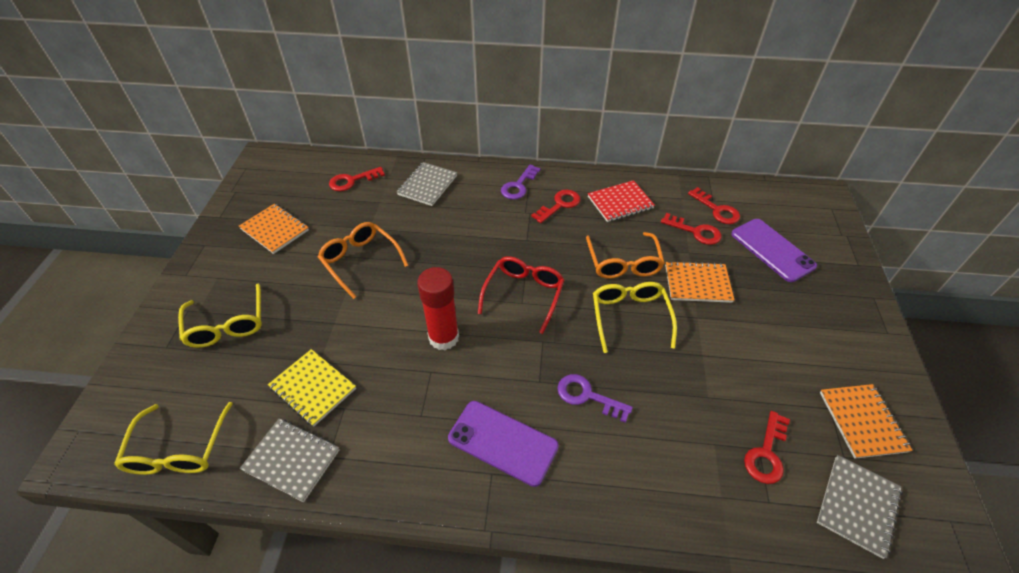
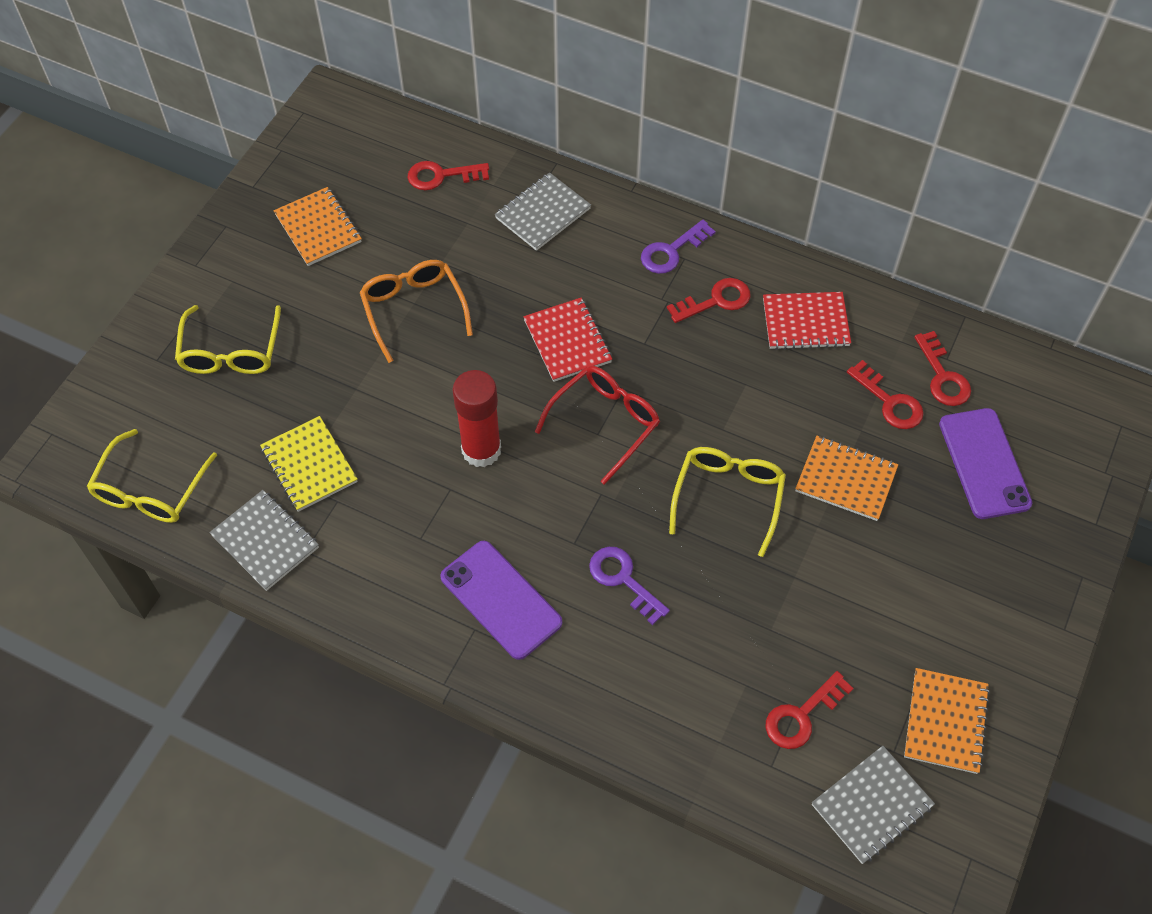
camera: 20 degrees right, 10 degrees up
orange glasses [586,232,665,279] -> none
none -> red notebook [523,298,612,382]

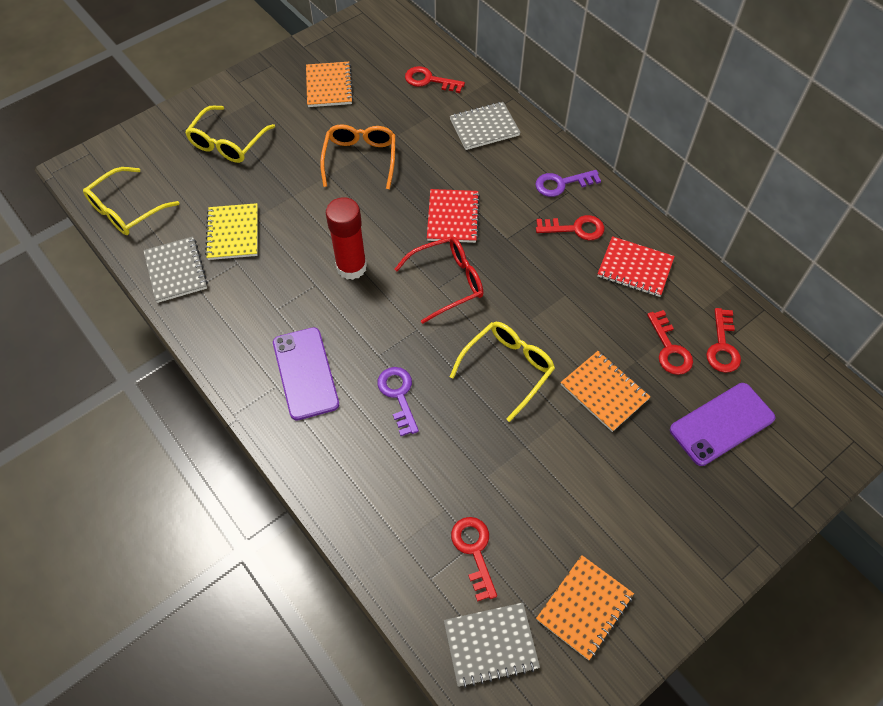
camera: 25 degrees right, 0 degrees up
red key [766,671,853,749] -> red key turned 90 degrees clockwise [451,517,497,602]
purple phone [939,408,1032,519] -> purple phone turned 45 degrees clockwise [670,383,775,466]

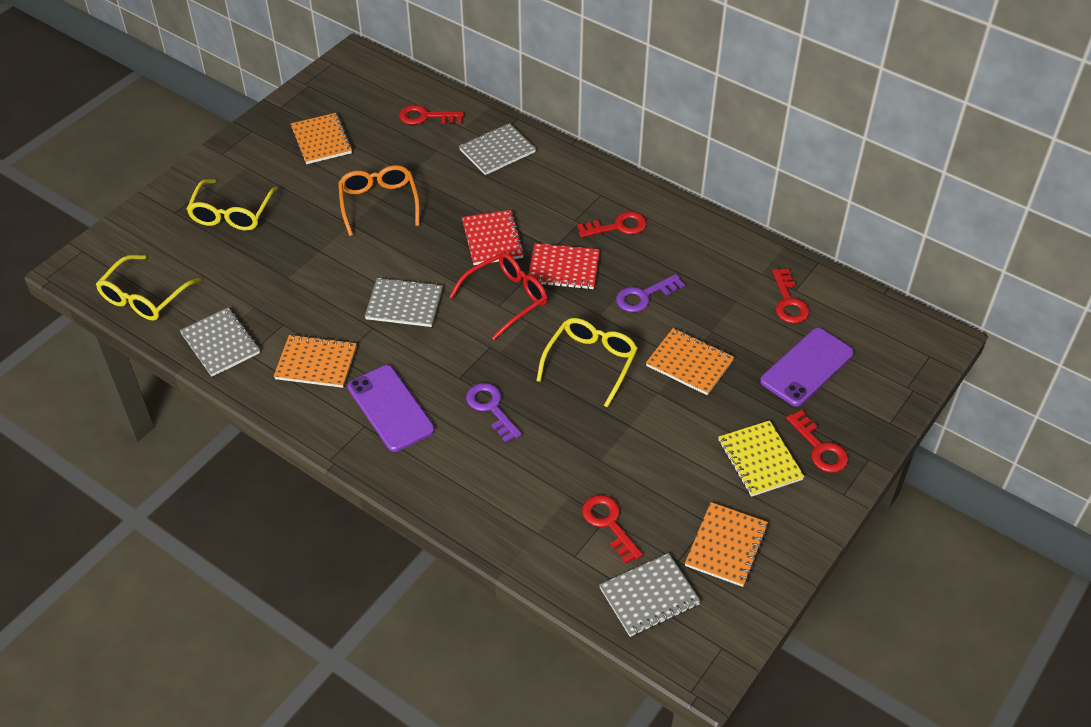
camera: 15 degrees left, 10 degrees down
yellow notebook [205,203,258,260] -> yellow notebook moved to [718,420,805,497]
red glue stick [326,197,367,280] -> grey notebook [365,277,443,327]
purple key [535,170,601,197] -> purple key moved to [616,274,685,312]
red notebook [597,236,675,297] -> red notebook moved to [529,243,600,290]
red key [647,310,693,375] -> red key moved to [786,410,848,473]
none -> orange notebook [274,334,357,388]

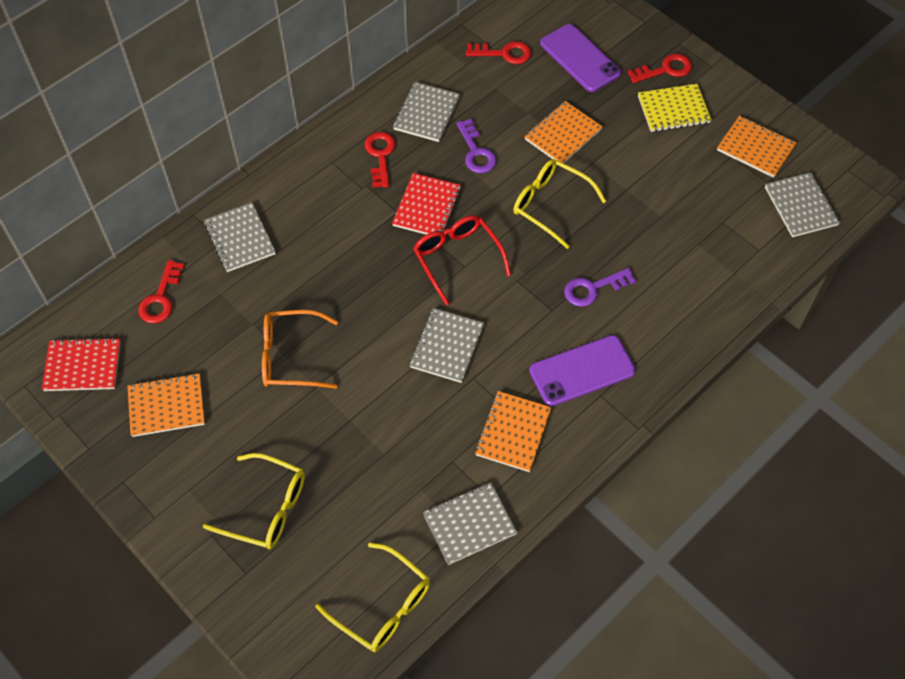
camera: 80 degrees left, 10 degrees up
red notebook [462,210,525,265] -> red notebook moved to [42,337,121,391]
red key [582,495,643,564] -> none
none -> grey notebook [393,82,460,142]

